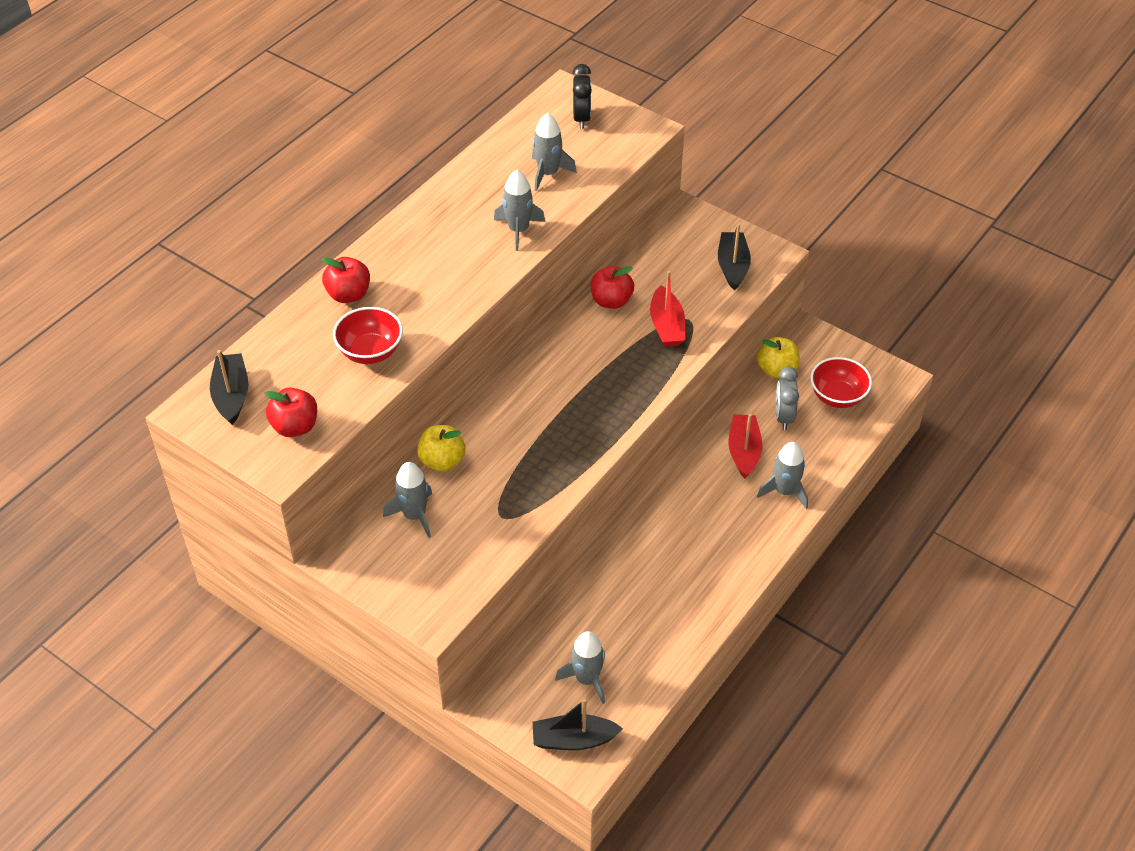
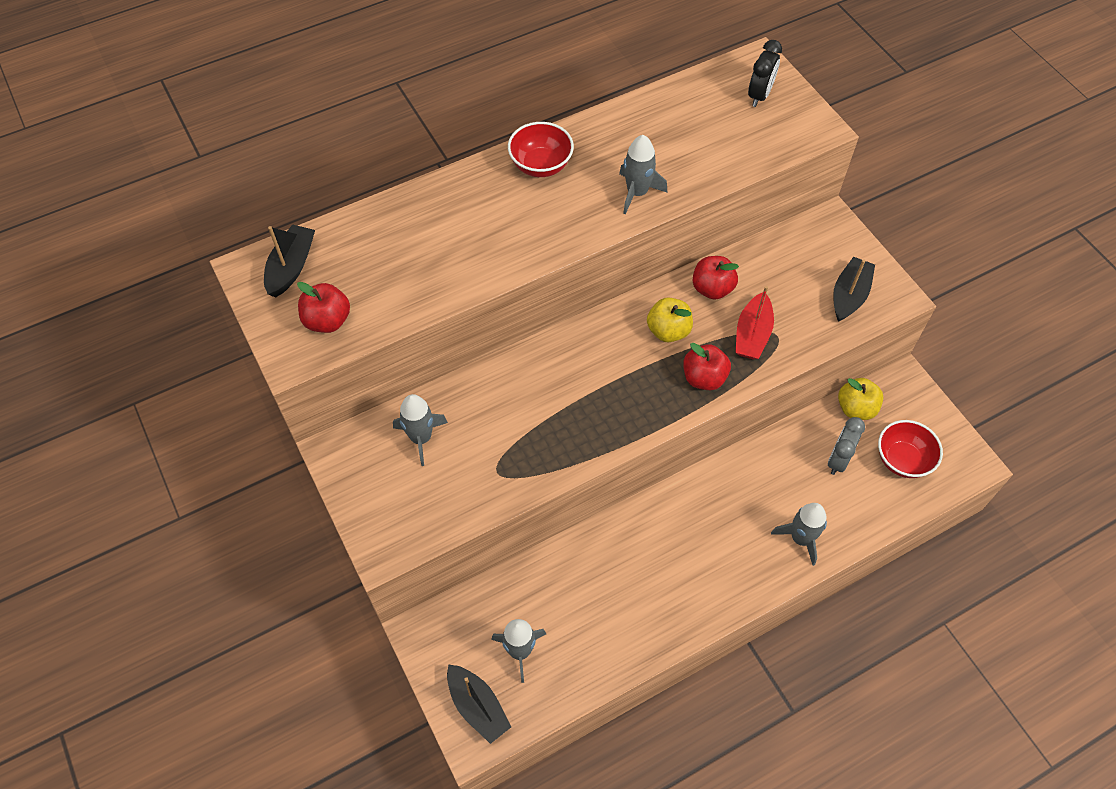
camera: 25 degrees right, 10 degrees up
red apple [322,257,370,303] -> red apple moved to [683,343,731,390]
red bowl [333,307,403,364] -> red bowl moved to [508,122,574,177]
yellow apple [417,425,466,471] -> yellow apple moved to [647,297,693,342]
grey rocket [532,113,577,191] -> none
black boat [533,699,623,750] -> black boat turned 150 degrees counterclockwise [447,664,511,744]
red boat [728,414,762,479] -> none

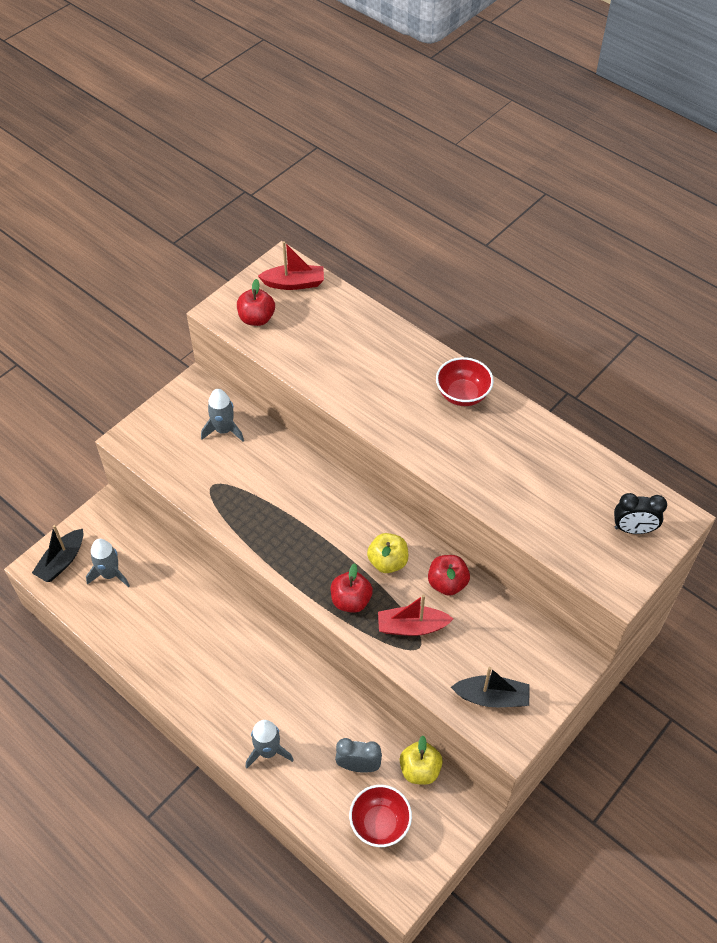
camera: 70 degrees right, 5 degrees down
black boat [264,224,315,297] -> red boat [258,241,324,290]
grey rocket [619,135,668,214] -> none

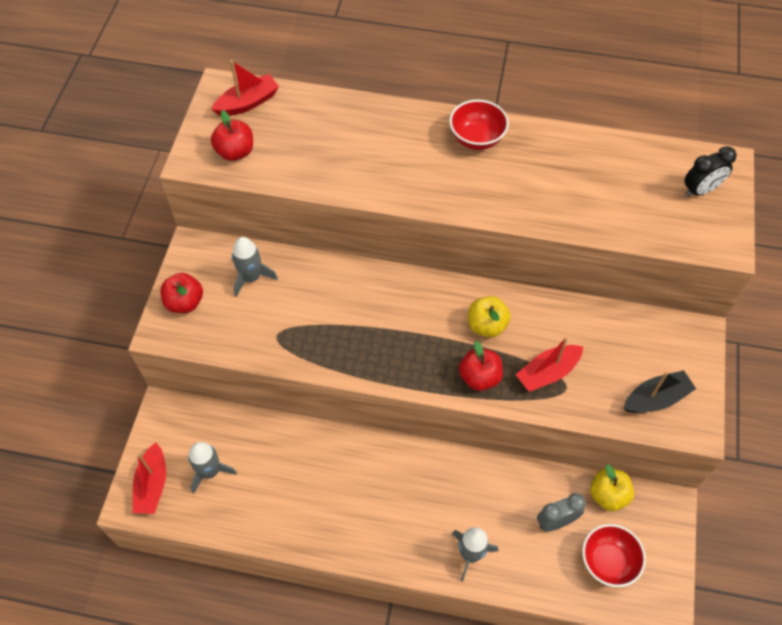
camera: 30 degrees left, 5 degrees up
black boat [32,525,83,582] -> red boat [133,443,166,514]
red apple [428,555,470,596] -> red apple moved to [160,273,203,313]

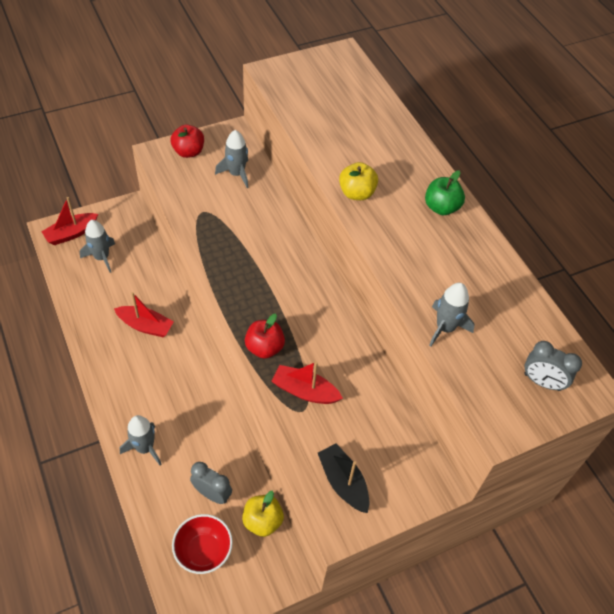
camera: 50 degrees right, 5 degrees down
red boat [211,60,279,116] -> red boat moved to [114,292,174,337]
red apple [211,110,253,161] -> none
red bowl [449,100,509,150] -> green apple [425,170,465,215]
yellow apple [468,296,511,338] -> yellow apple moved to [339,162,378,200]
black boat [623,370,696,413] -> black boat turned 150 degrees counterclockwise [318,443,369,513]
black clock [684,146,737,197] -> grey clock [524,341,582,391]
none -> grey rocket [429,283,475,346]

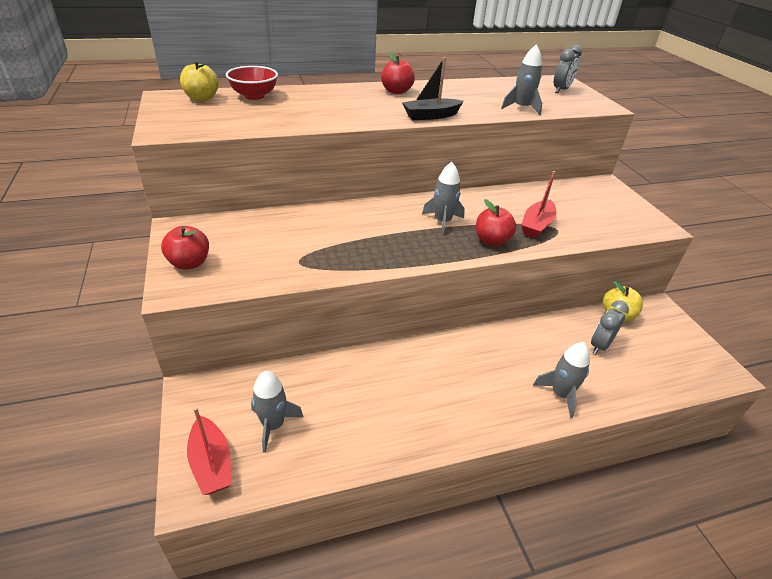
camera: 80 degrees left, 15 degrees down
red boat [114,292,174,337] -> none
red bowl [172,514,233,574] -> red bowl moved to [226,66,278,100]
grey rocket [215,130,249,188] -> grey rocket moved to [422,162,465,236]
black boat [318,443,369,513] -> black boat moved to [402,57,464,120]
yellow apple [339,162,378,200] -> yellow apple moved to [180,60,219,101]
green apple [425,170,465,215] -> red apple [381,52,415,94]

